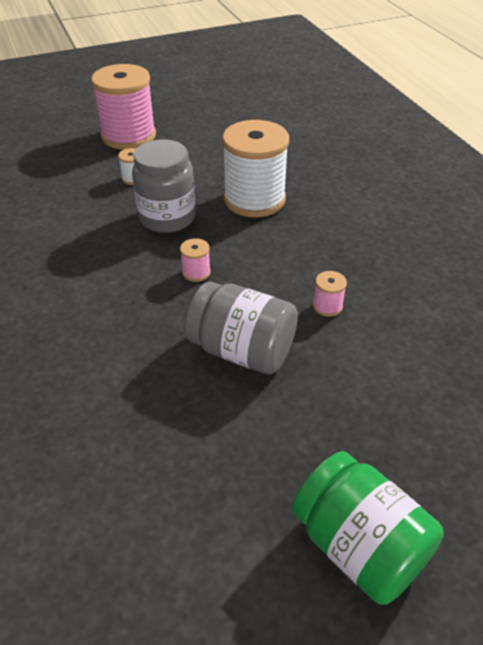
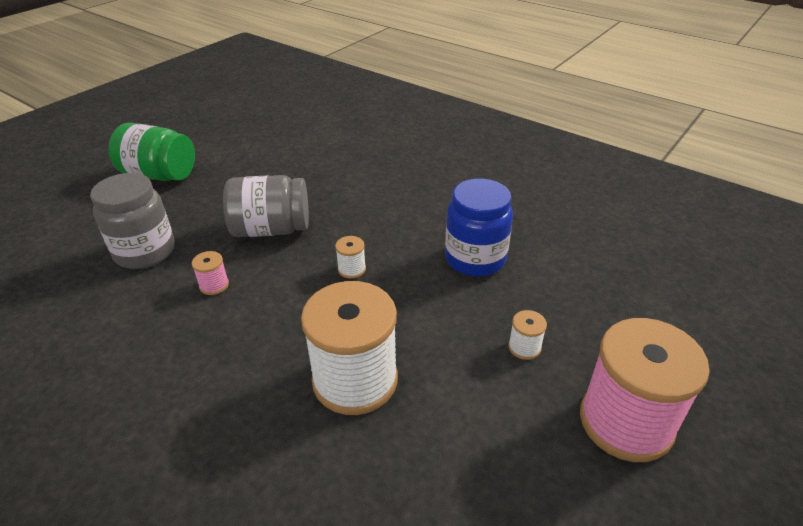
camera: 150 degrees right, 5 degrees down
grey jar [132,140,196,233] -> grey jar moved to [90,173,175,269]
pink spool [180,238,211,282] -> white spool [335,236,366,279]
none -> blue jar [445,179,513,277]

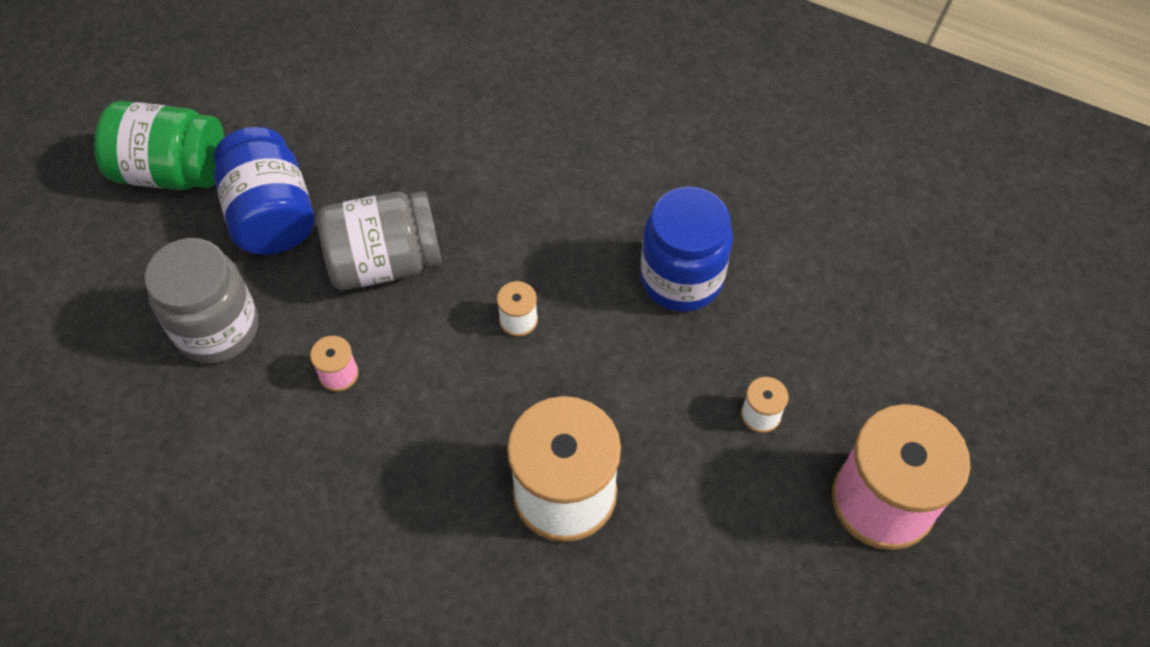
camera: 10 degrees left, 20 degrees up
none -> blue jar [214,127,315,255]

